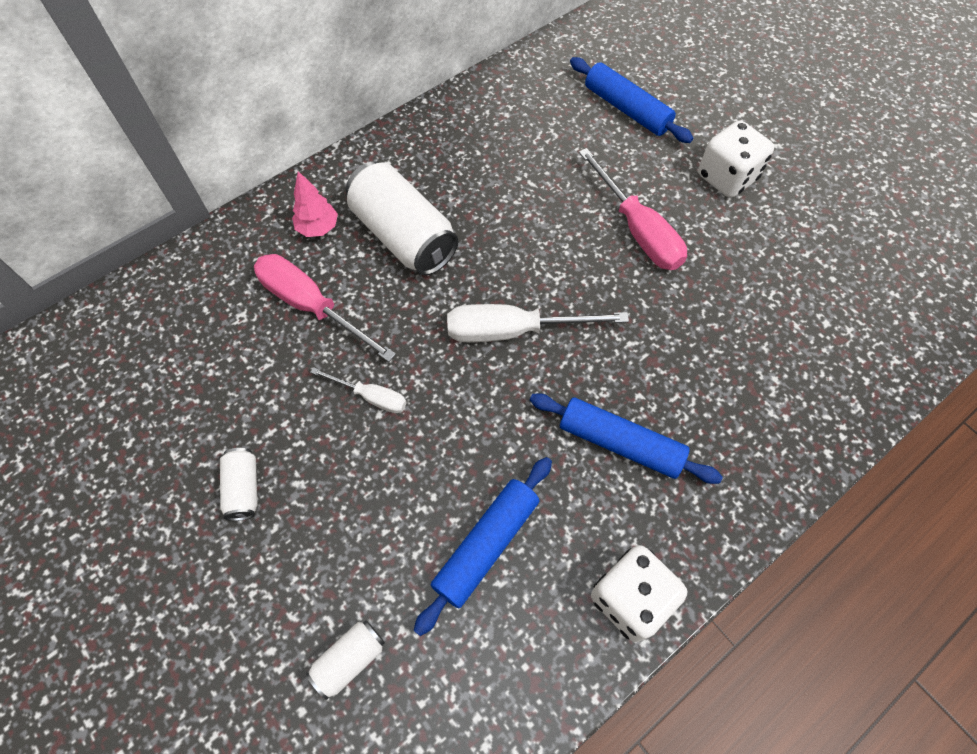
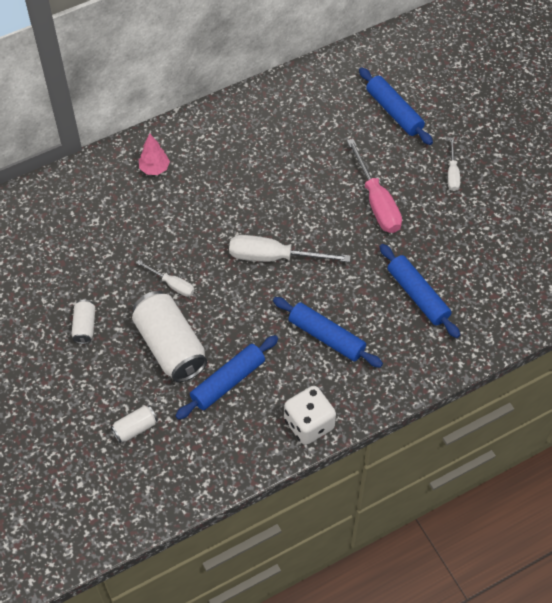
camera: 10 degrees right, 5 degrees down
pink screwdriver [254,254,396,362] -> none
white can [346,162,458,275] -> white can moved to [132,291,207,382]
white dice [698,120,774,198] -> white screwdriver [448,138,460,191]
none -> blue rolling pin [380,244,460,338]

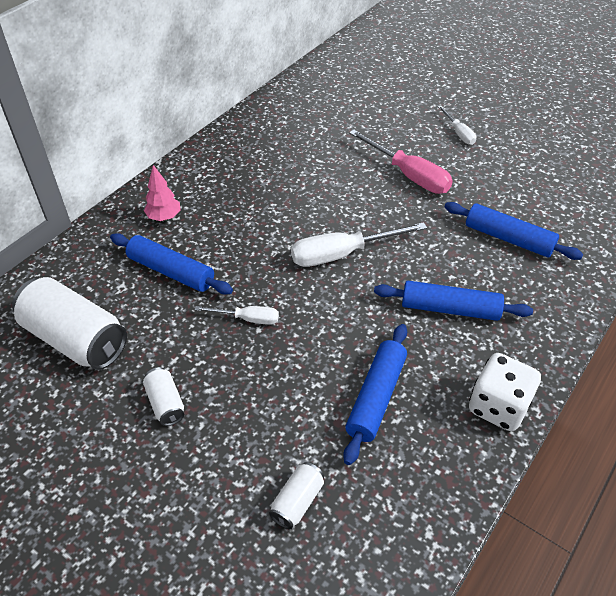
camera: 25 degrees left, 10 degrees down
white can [132,291,207,382] -> white can moved to [12,277,127,370]
blue rolling pin [359,67,433,145] -> blue rolling pin moved to [110,233,233,295]

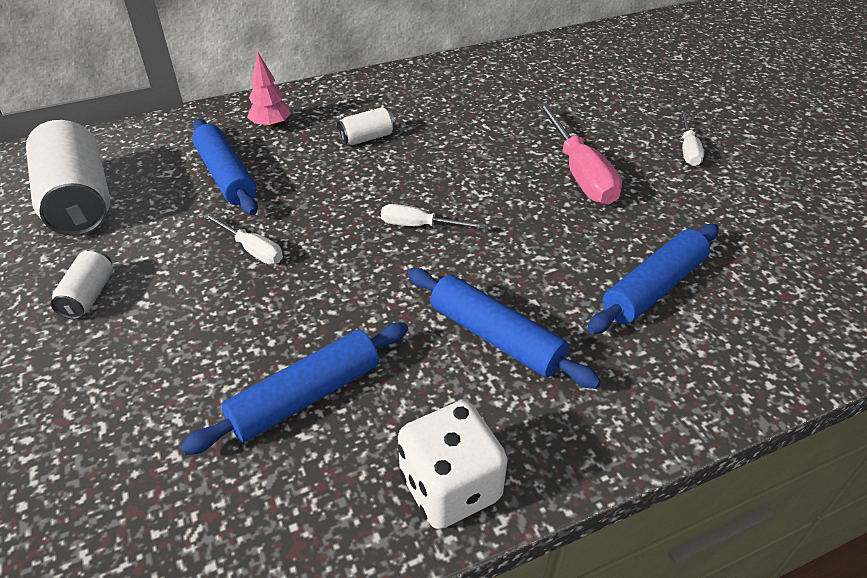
camera: 30 degrees right, 5 degrees down
white can [269,462,324,529] -> white can moved to [337,107,396,145]
white screwdriver [291,222,427,267] -> white screwdriver [381,204,486,229], size x0.55
blue rolling pin [445,202,583,260] -> blue rolling pin turned 75 degrees clockwise [587,224,719,334]

